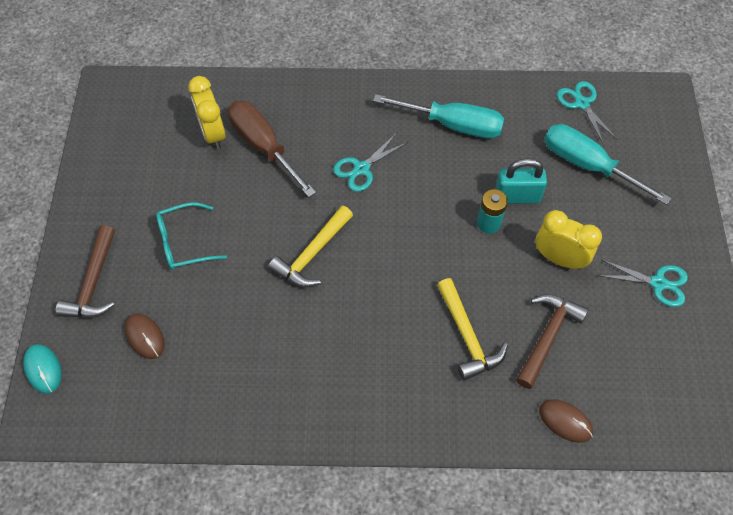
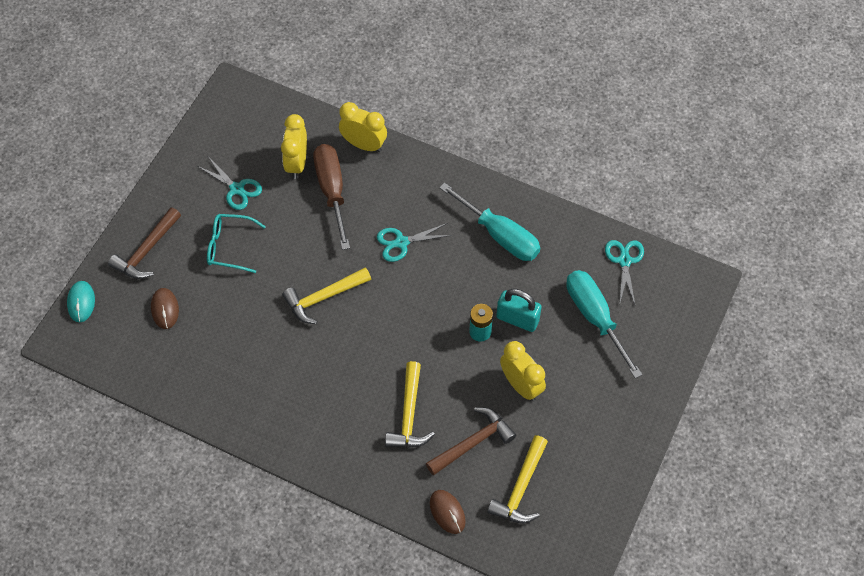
camera: 25 degrees right, 0 degrees up
turquoise scissors [598,260,688,307] -> turquoise scissors moved to [198,158,262,210]
none -> yellow clock [339,102,387,152]
none -> yellow hammer [487,435,548,523]

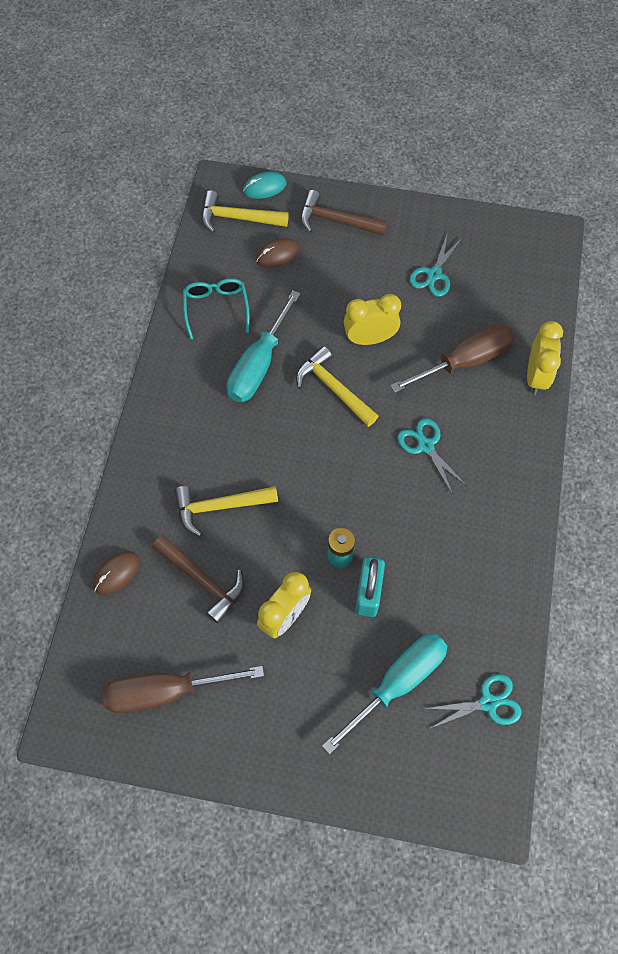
camera: 75 degrees right, 5 degrees up
turquoise glasses [207,214,266,273] -> turquoise glasses moved to [183,278,250,340]
yellow clock [281,114,307,179] -> yellow clock moved to [344,294,401,345]
turquoise screwdriver [439,182,540,261] -> turquoise screwdriver moved to [227,290,301,402]
yellow hammer [487,435,548,523] -> yellow hammer moved to [202,190,289,233]
none -> brown screwdriver [103,666,264,713]

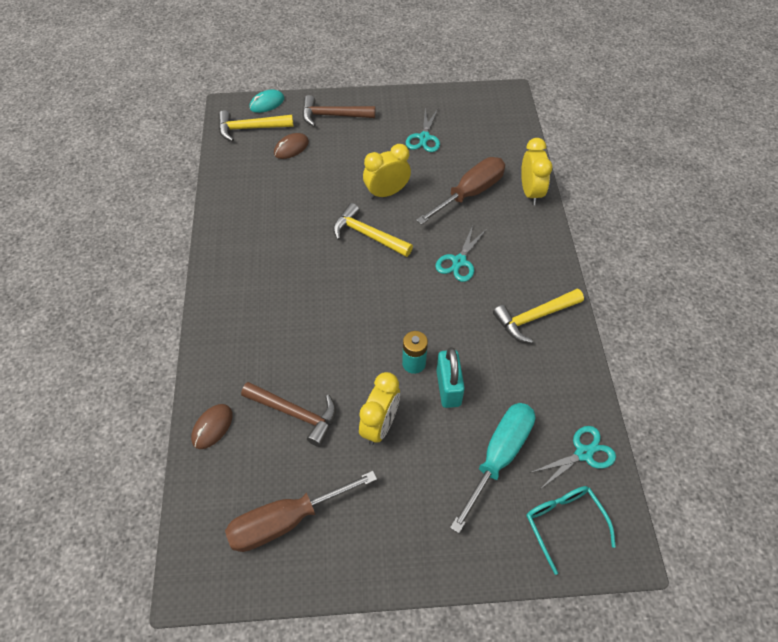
camera: 15 degrees left, 10 degrees down
yellow hammer [175,486,278,537] -> yellow hammer moved to [493,288,584,343]
turquoise glasses [183,278,250,340] -> turquoise glasses moved to [526,486,616,575]
turquoise screwdriver [227,290,301,402] -> none
turquoise scissors [397,418,467,495] -> turquoise scissors turned 105 degrees counterclockwise [435,225,487,282]

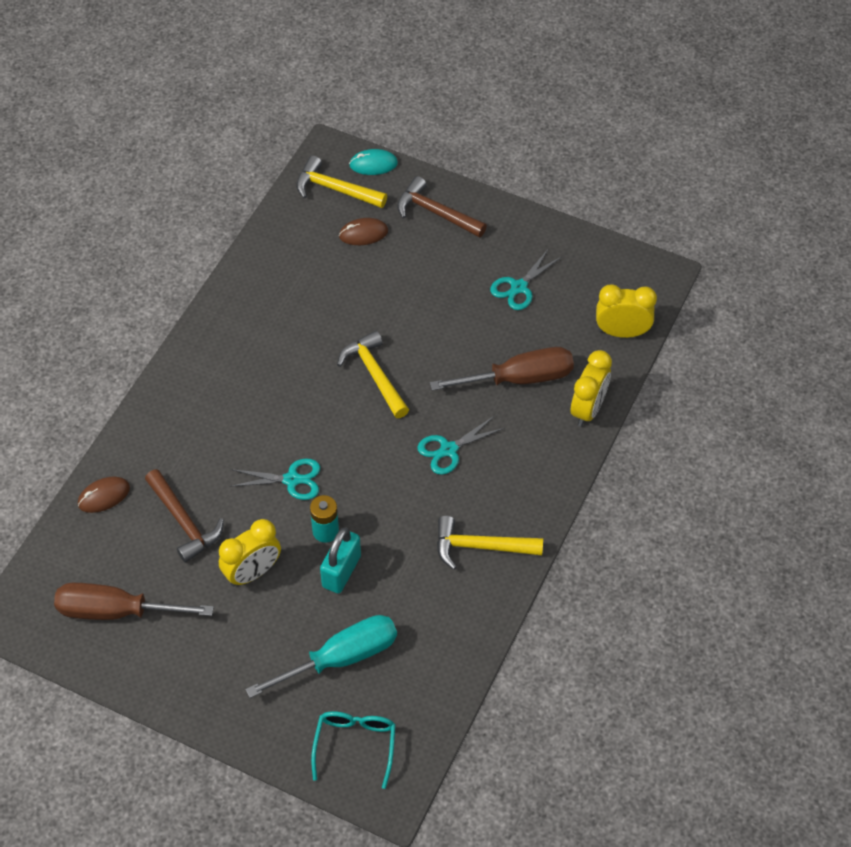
camera: 30 degrees right, 0 degrees up
yellow clock [363,144,411,199] -> yellow clock moved to [596,284,657,338]
turquoise scissors [530,426,616,488] -> turquoise scissors moved to [230,459,320,500]

